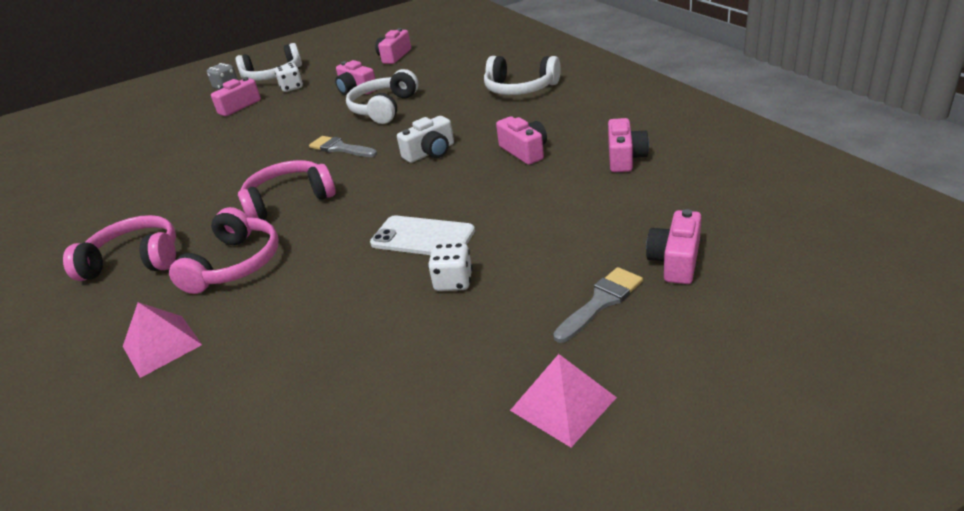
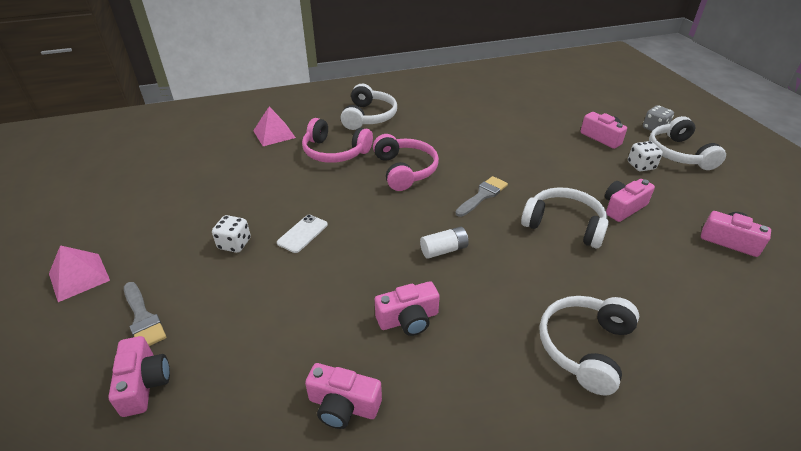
camera: 95 degrees right, 5 degrees up
pink headphones [63,215,176,281] -> white headphones [341,84,397,130]
white phone [370,216,475,255] -> white phone [277,215,328,253], size x0.67
white camera [397,116,454,163] -> white battery [420,226,469,259]
pink camera [646,209,701,284] -> pink camera turned 45 degrees clockwise [108,336,170,417]

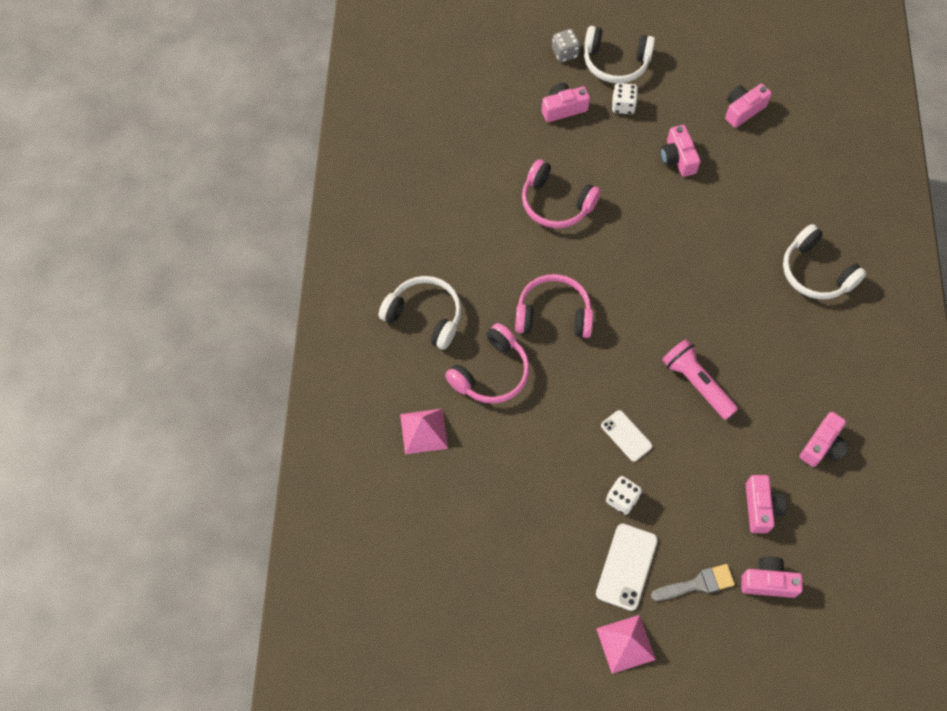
camera: 70 degrees left, 25 degrees up
pink camera [375,281,440,336] -> pink camera moved to [746,475,787,533]
white battery [420,226,469,259] -> none
grey brush [456,176,508,217] -> none
white headphones [521,187,609,248] -> none
none -> pink headphones [522,159,601,228]
none -> white phone [596,524,658,611]
none -> pink flashlight [662,339,738,420]

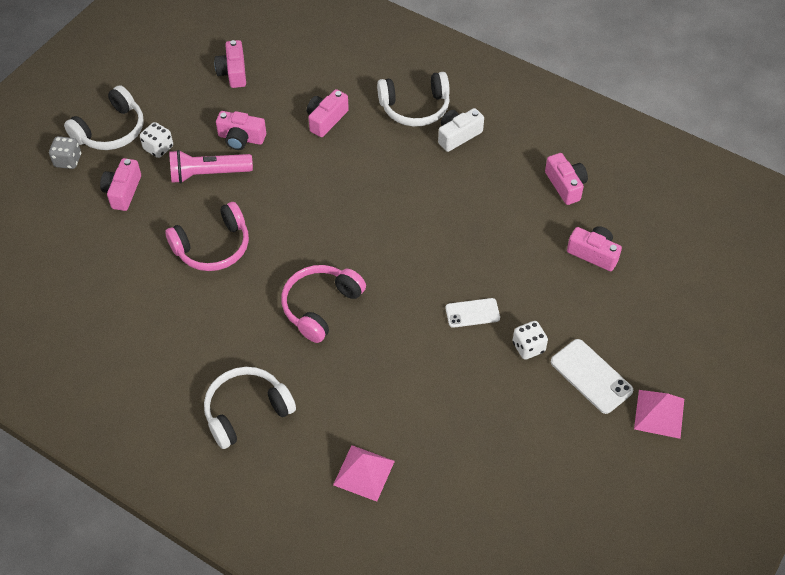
camera: 60 degrees left, 10 degrees down
pink headphones [445,323,530,404] -> none
grey brush [651,564,735,601] -> none
pink flashlight [662,339,738,420] -> pink flashlight moved to [169,150,253,183]
pink camera [741,557,803,598] -> pink camera moved to [307,89,349,137]
none -> white camera [438,108,484,152]

